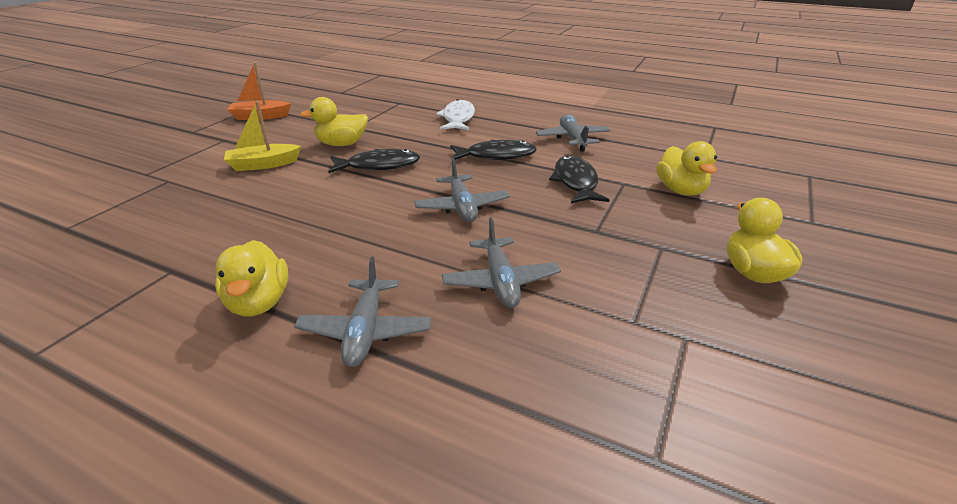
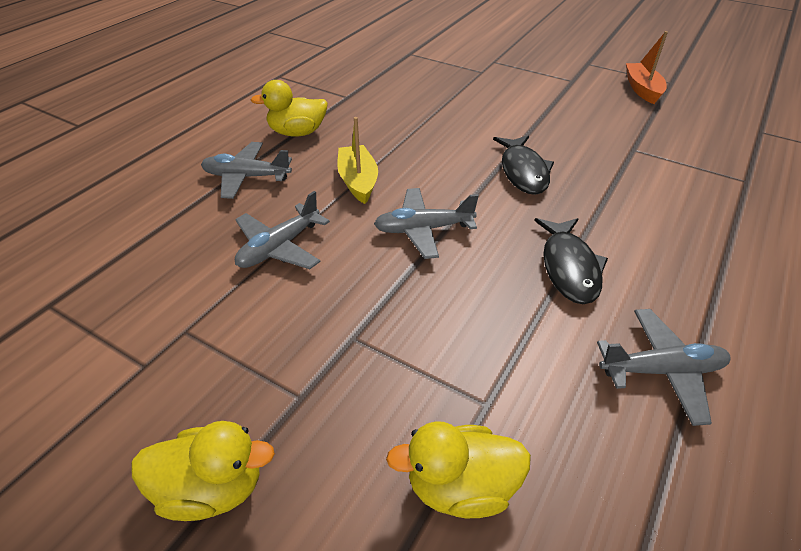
camera: 95 degrees right, 10 degrees up
yellow boat [224,101,301,171] -> yellow boat moved to [337,117,378,204]
yellow duck [300,97,368,146] -> none
white fish [436,99,475,130] -> none
grey plane [442,218,561,308] -> grey plane turned 45 degrees counterclockwise [235,191,330,269]
black fish [549,155,609,203] -> none

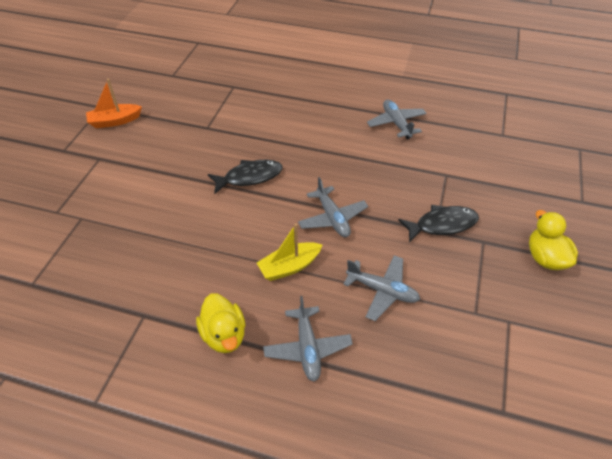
camera: 105 degrees left, 5 degrees up
yellow duck [386,421,531,518] -> none
black fish [534,218,608,304] -> black fish moved to [398,205,479,243]

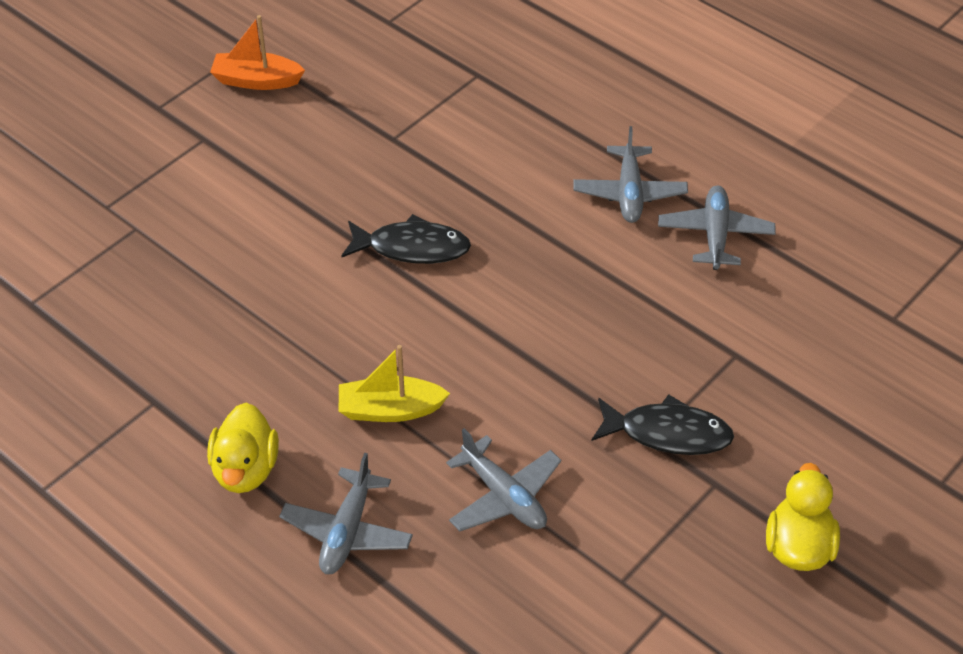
camera: 25 degrees right, 0 degrees up
grey plane [298,177,368,237] -> grey plane moved to [573,126,688,223]

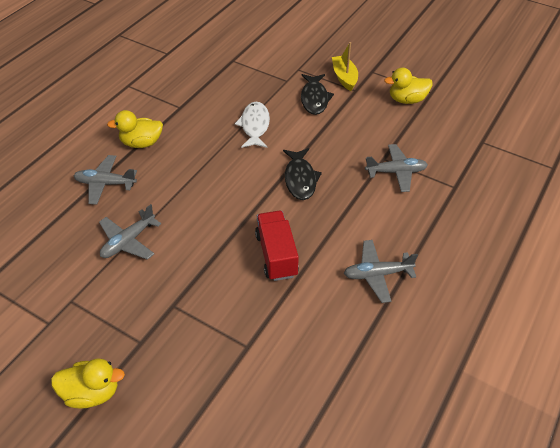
camera: 80 degrees right, 0 degrees up
orange boat [210,15,305,90] -> yellow duck [384,68,433,104]
yellow boat [339,345,450,422] -> yellow boat moved to [332,42,358,91]
black fish [591,394,734,455] -> black fish moved to [301,74,334,115]
grey plane [658,186,776,270] -> grey plane moved to [365,144,428,192]
none -> white fish [235,102,270,148]
none -> red truck [255,211,299,281]

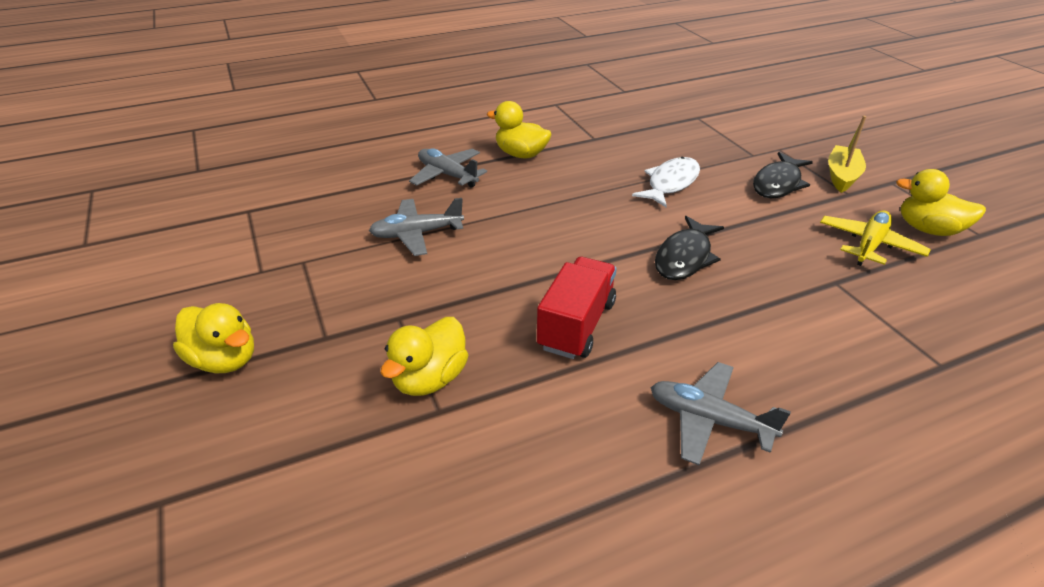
camera: 35 degrees right, 10 degrees down
grey plane [365,144,428,192] -> none
none -> yellow duck [381,317,469,396]
none -> yellow plane [820,210,931,266]

